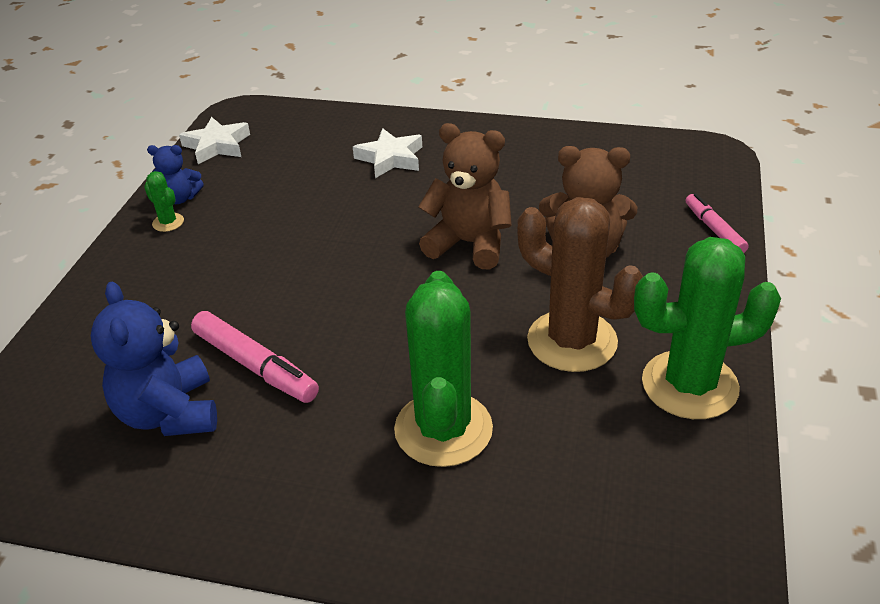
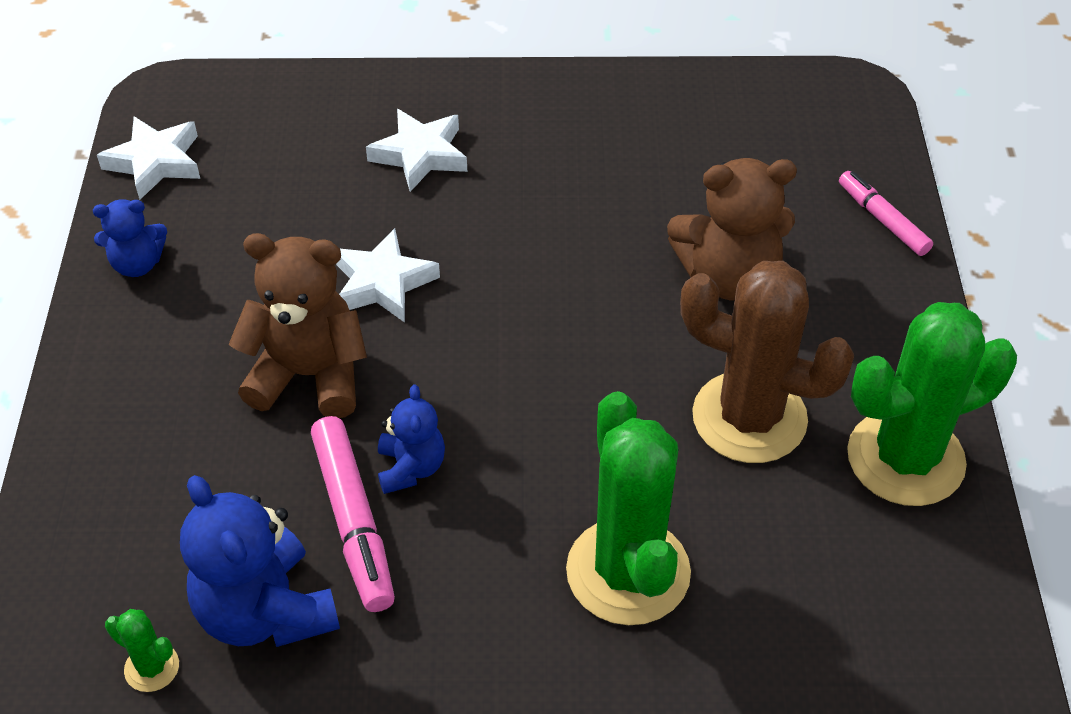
camera: 15 degrees left, 10 degrees up
green cactus [144,171,184,232] -> green cactus moved to [105,609,179,692]
pink marker [191,311,319,403] -> pink marker turned 45 degrees clockwise [311,416,395,612]
brown teddy bear [418,123,512,269] -> brown teddy bear moved to [229,233,367,418]
none -> white star [336,228,440,323]
none -> blue teddy bear [378,384,445,494]

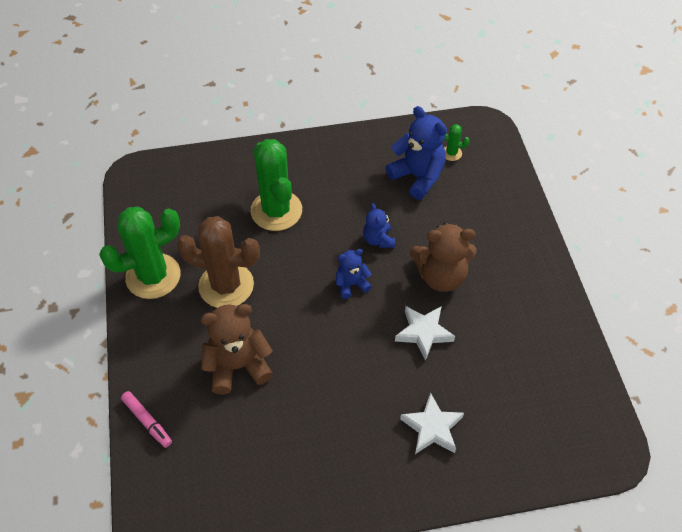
camera: 170 degrees right, 5 degrees up
blue teddy bear [93,200,167,277] -> blue teddy bear moved to [336,249,372,299]
white star [97,116,200,200] -> none
pink marker [311,416,395,612] -> none

